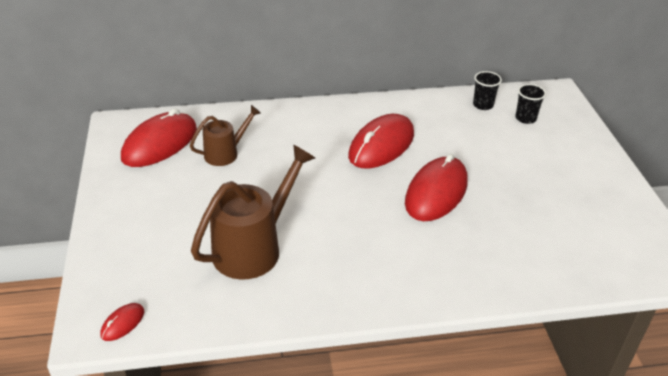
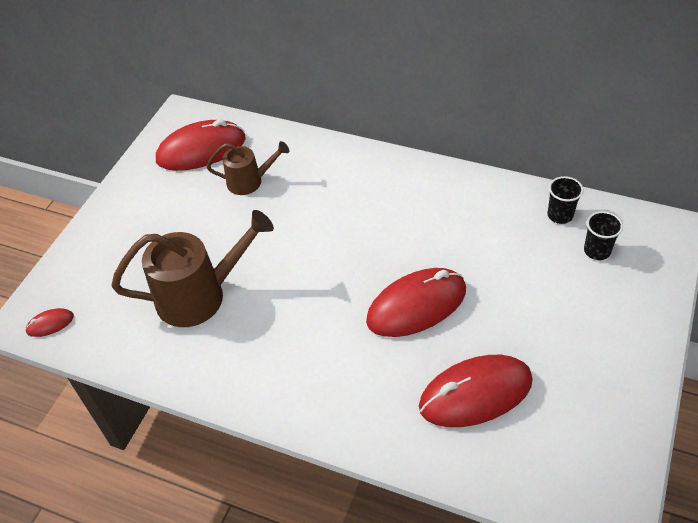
camera: 35 degrees right, 10 degrees up
red mouse [348,114,414,168] -> red mouse moved to [419,355,533,427]

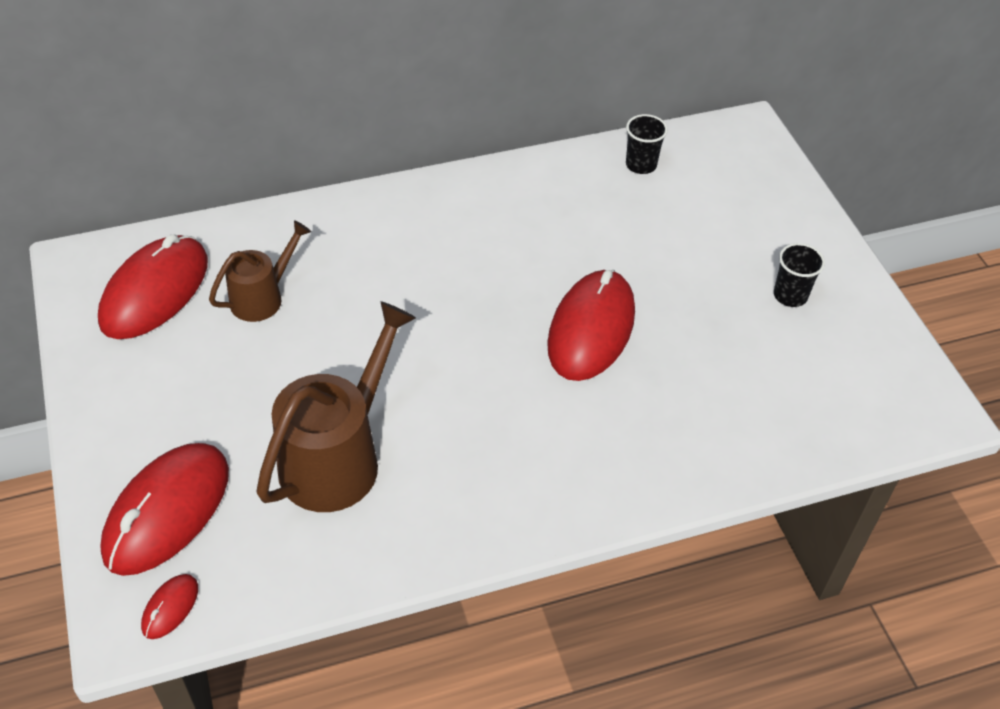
camera: 45 degrees left, 0 degrees up
red mouse [419,355,533,427] -> red mouse moved to [100,443,229,576]
black cup [584,211,623,260] -> black cup moved to [774,243,825,307]

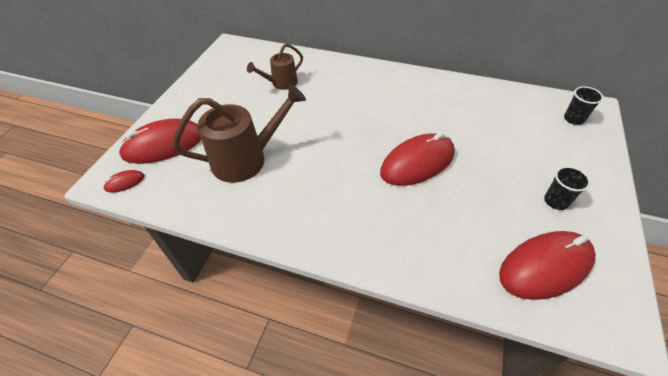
camera: 40 degrees right, 0 degrees up
red mouse [98,234,208,339] -> red mouse moved to [499,231,596,300]
brown watering can [209,220,311,322] -> brown watering can turned 150 degrees clockwise [247,44,303,90]
black cup [626,114,668,174] -> black cup moved to [564,86,604,125]

